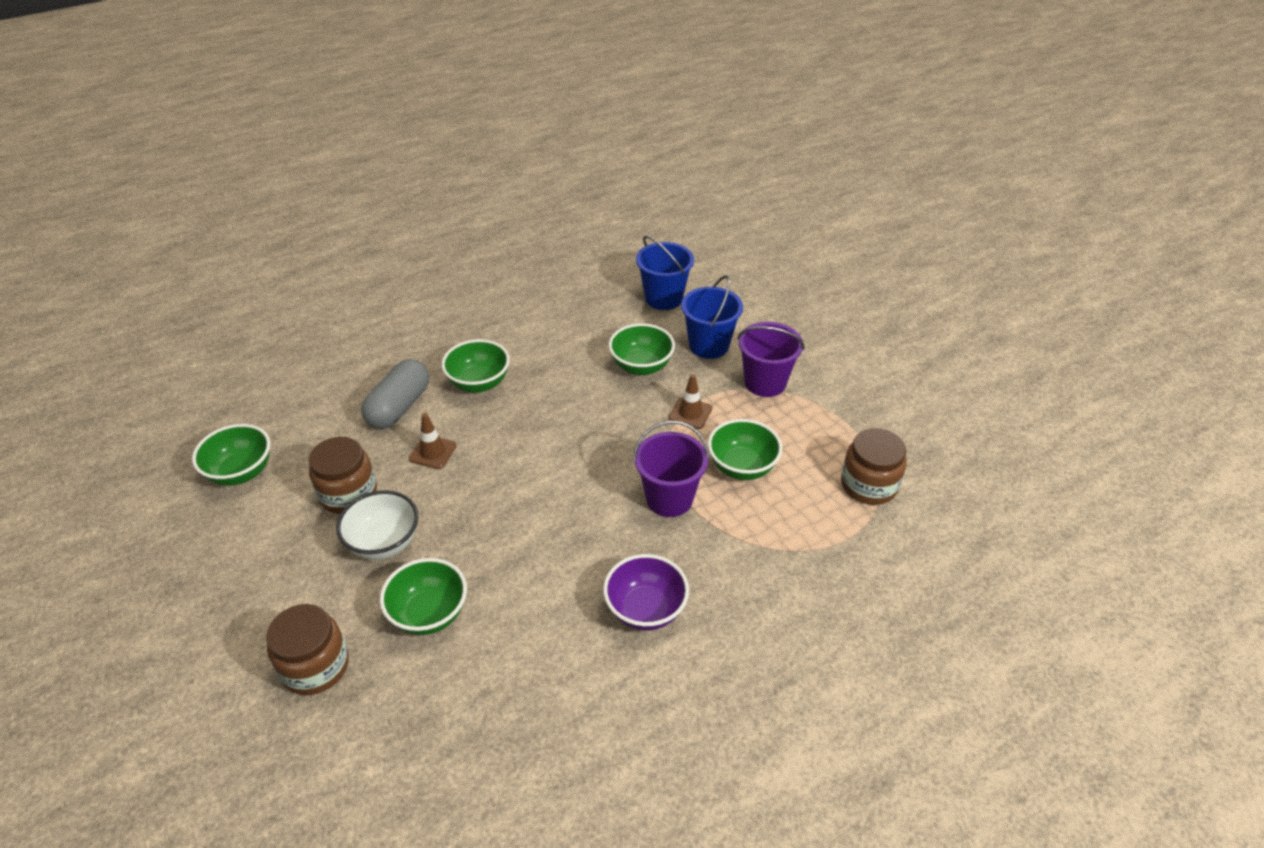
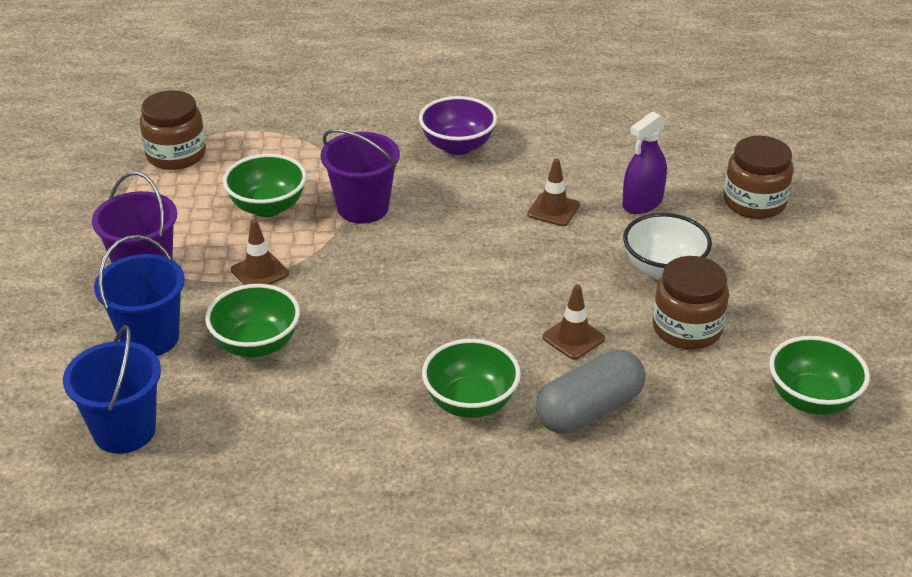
camera: 150 degrees left, 5 degrees down
green bowl [380,558,467,635] -> purple spray bottle [622,112,667,214]
none -> brown traffic cone [527,159,580,226]

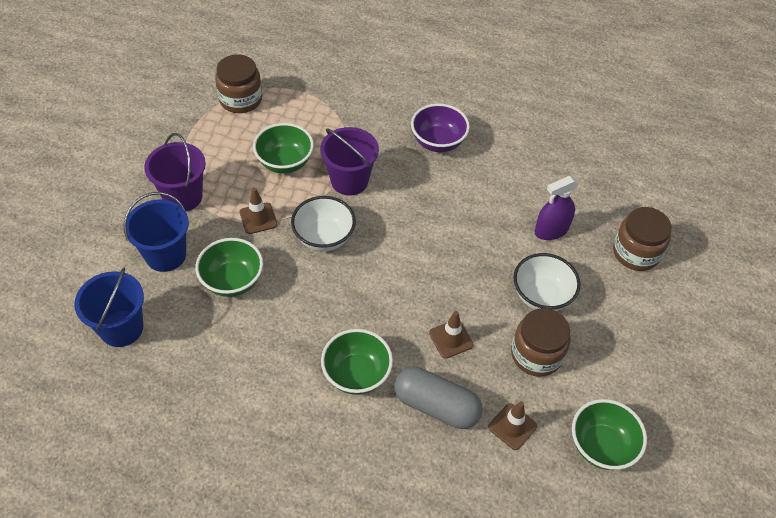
camera: 15 degrees right, 15 degrees up
brown traffic cone [527,159,580,226] -> brown traffic cone moved to [488,401,537,450]
grey capsule [536,350,645,434] -> grey capsule turned 45 degrees clockwise [394,366,483,429]
none -> white bowl [291,196,356,252]

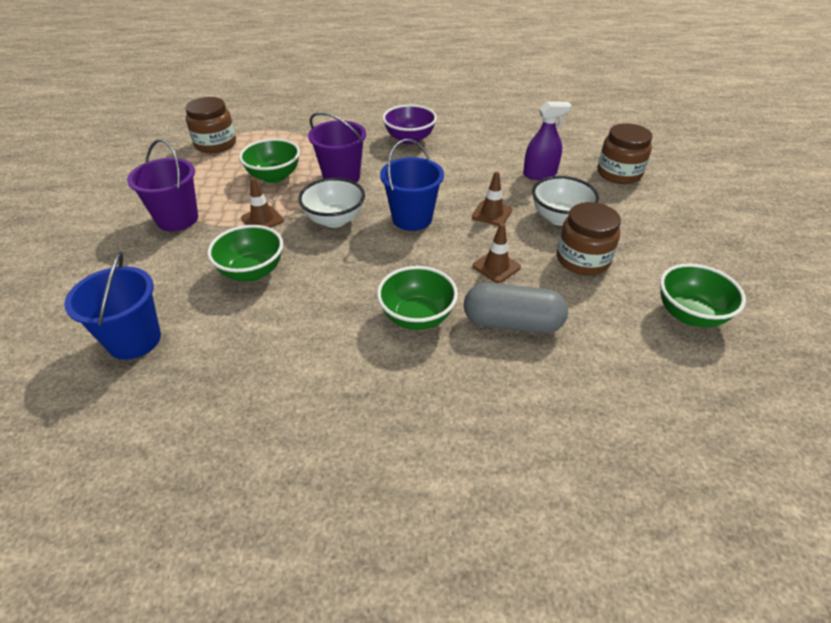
camera: 15 degrees left, 10 degrees down
blue bucket [124,192,189,272] -> blue bucket moved to [380,139,444,231]
brown traffic cone [488,401,537,450] -> brown traffic cone moved to [472,171,512,226]
purple spray bottle [535,176,579,240] -> purple spray bottle turned 150 degrees counterclockwise [523,101,572,180]

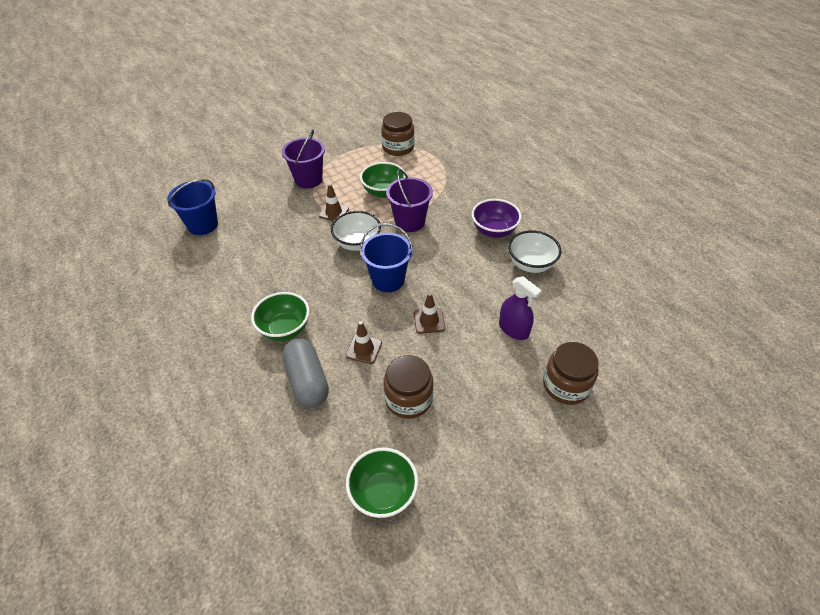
camera: 60 degrees right, 5 degrees up
green bowl [207,225,283,281] -> none
white bowl [532,176,599,226] -> white bowl moved to [508,230,561,273]

